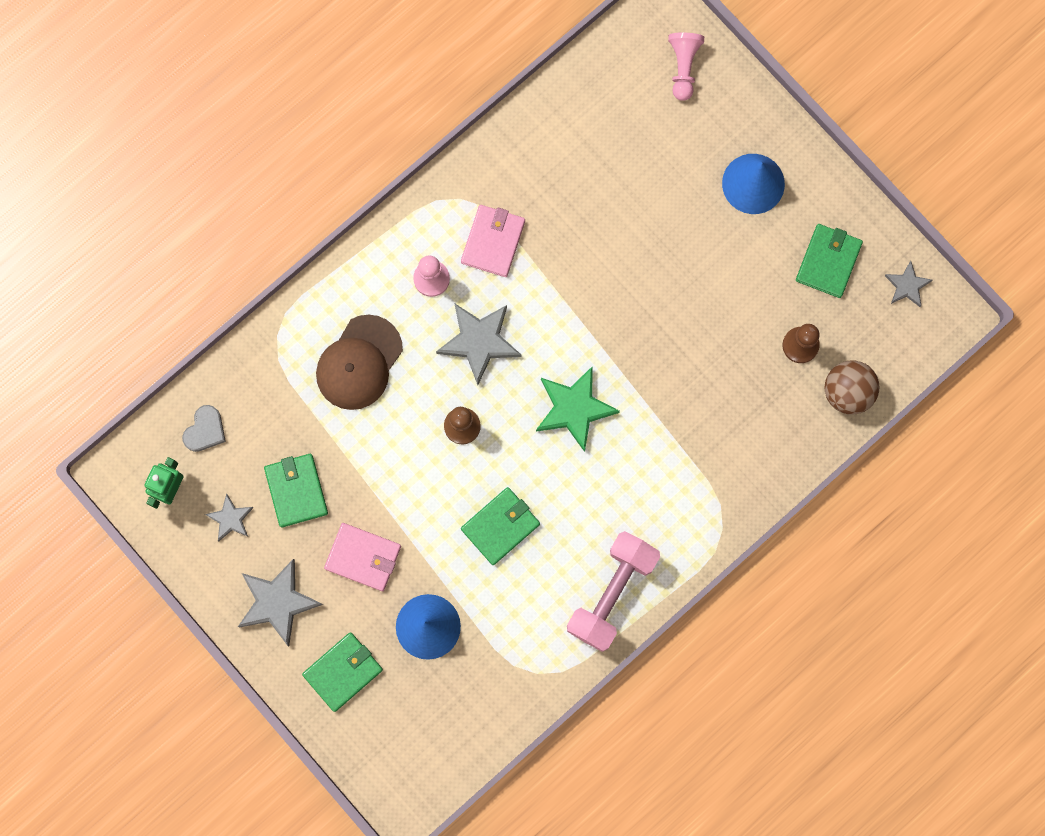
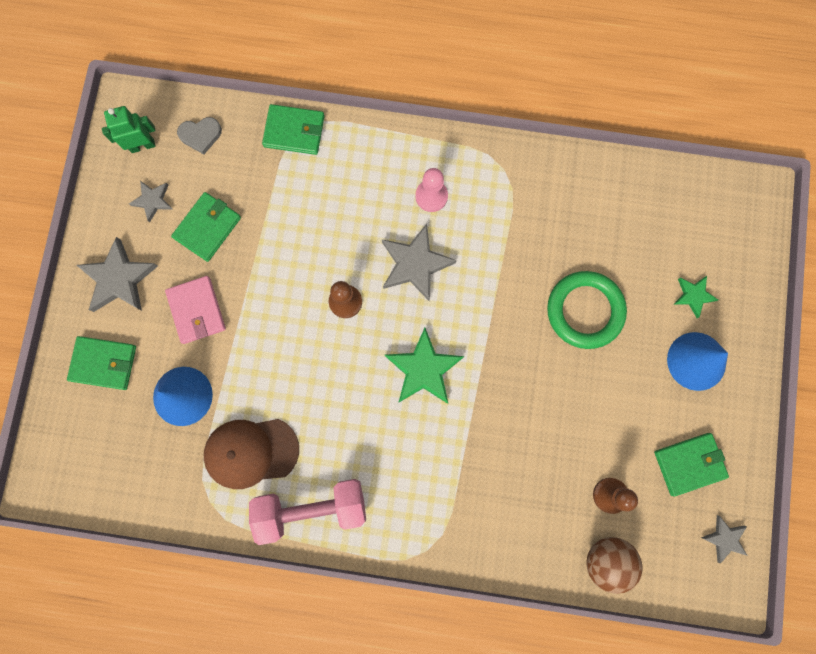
camera: 50 degrees right, 0 degrees up
brown cap [316,315,403,410] -> brown cap moved to [204,419,299,489]
pink wallet [461,205,525,277] -> none
green wallet [461,487,540,565] -> green wallet moved to [262,104,325,155]
pink pawn [668,32,704,101] -> none
none -> green ring [547,271,627,349]
none -> green star [673,276,718,318]

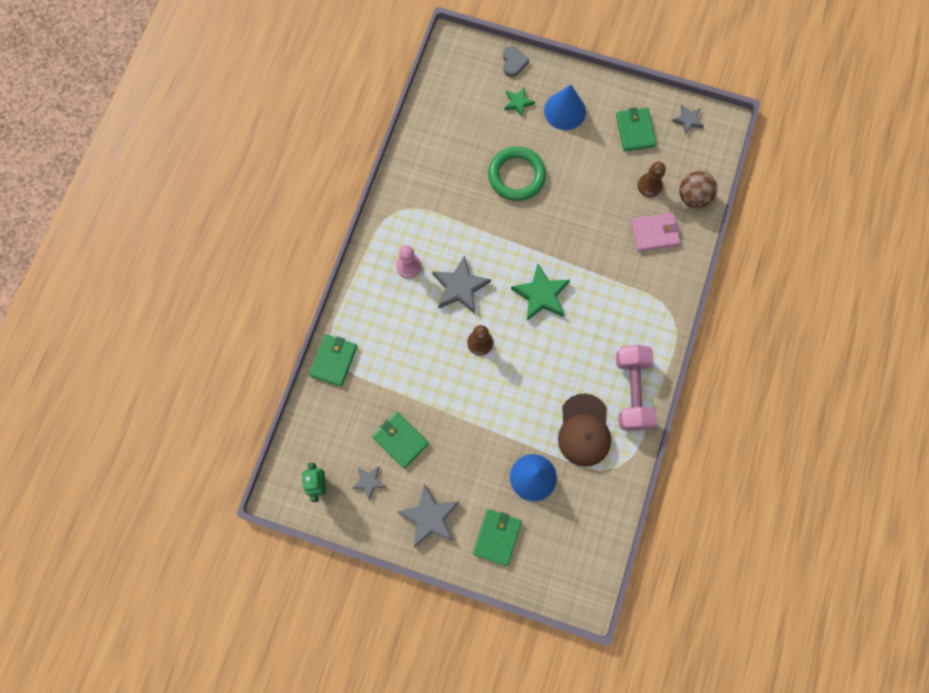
camera: 80 degrees left, 5 degrees down
pink wallet [165,276,226,344] -> pink wallet moved to [631,213,680,252]
grey heart [177,117,222,154] -> grey heart moved to [503,46,529,77]

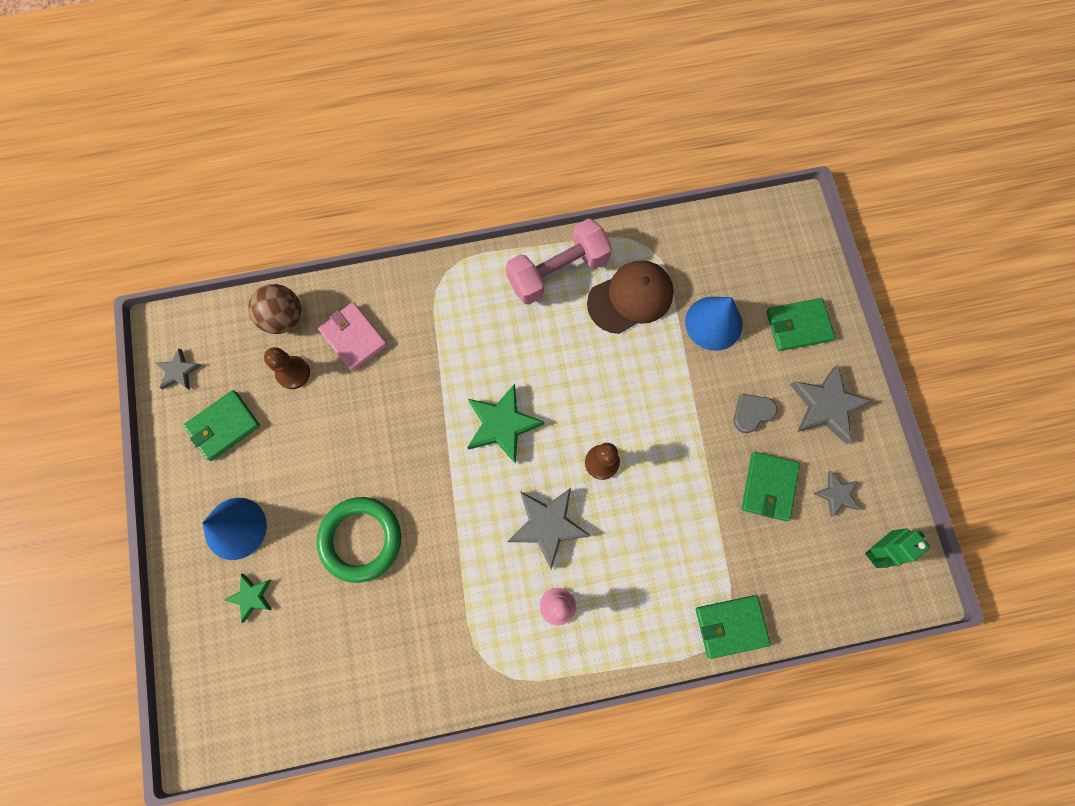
camera: 120 degrees left, 0 degrees up
grey heart [503,46,529,77] -> grey heart moved to [733,394,777,433]

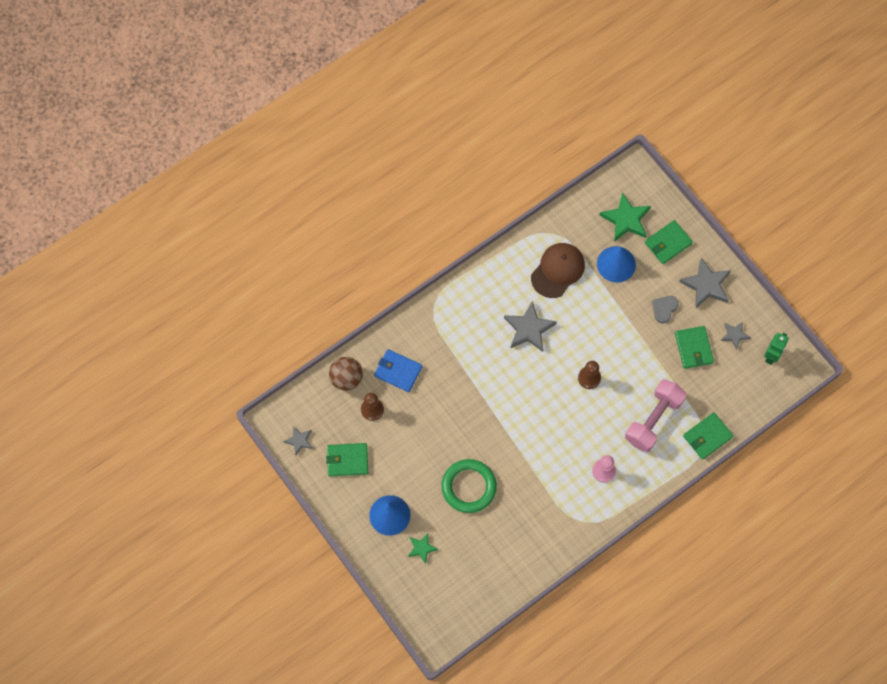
camera: 25 degrees left, 5 degrees down
green wallet [184,390,260,461] -> green wallet turned 60 degrees clockwise [326,443,368,476]
pink wallet [318,302,388,372] -> blue wallet [374,349,422,392]
green star [467,384,544,464] -> green star moved to [599,192,651,242]
pink dumbbell [506,218,612,305] -> pink dumbbell moved to [625,379,686,452]
grey star [507,488,591,569] -> grey star moved to [504,301,557,352]

